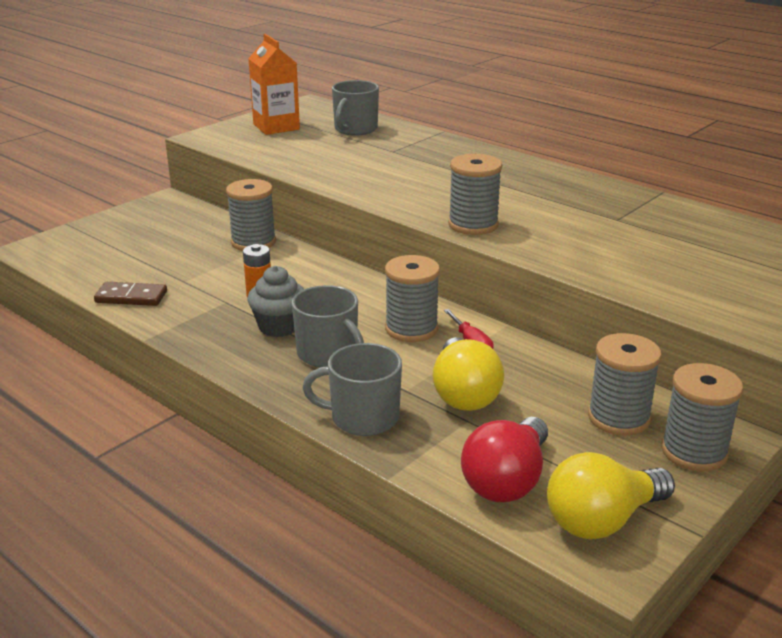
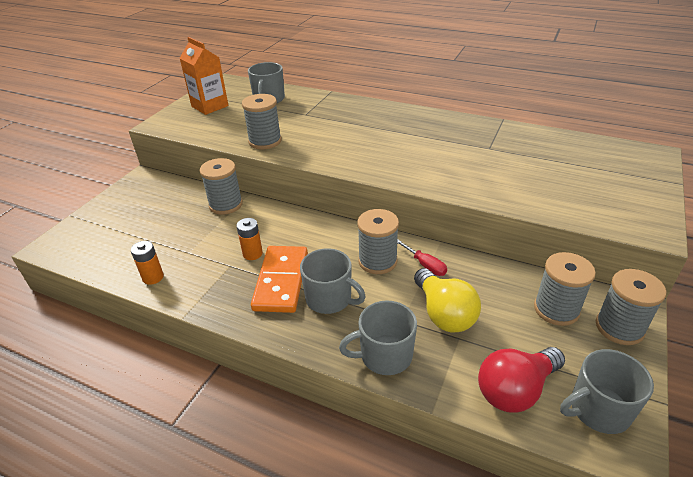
camera: 15 degrees left, 10 degrees up
brown domino [94,282,167,306] -> orange battery [131,241,164,285]
grey cupcake [248,266,304,337] -> orange domino [251,246,308,313]
grey spool [448,154,502,235] -> grey spool moved to [242,94,282,150]
red light bulb [461,417,548,502] -> red light bulb turned 45 degrees clockwise [478,347,565,413]
yellow light bulb [547,452,675,539] -> grey mug [560,349,654,434]

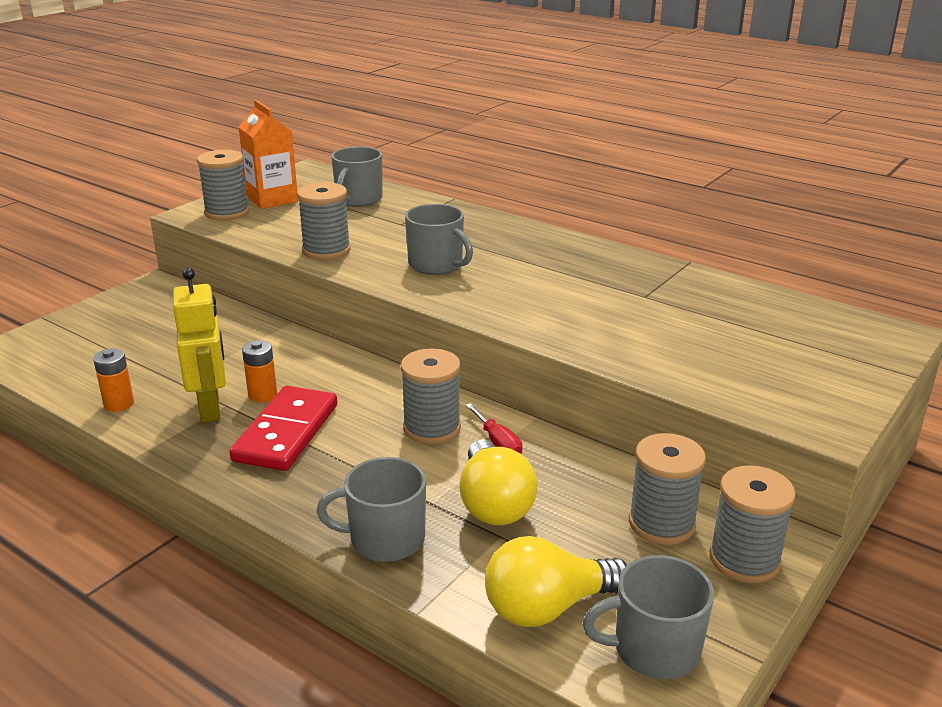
camera: 10 degrees right, 10 degrees down
grey spool [200,158,243,215] -> grey spool moved to [197,150,249,221]
orange domino [251,246,308,313] -> red domino [229,386,337,471]
grey mug [300,248,366,314] -> grey mug moved to [405,204,473,275]
red light bulb [478,347,565,413] -> yellow light bulb [485,536,627,627]
none -> yellow robot [173,268,226,422]

